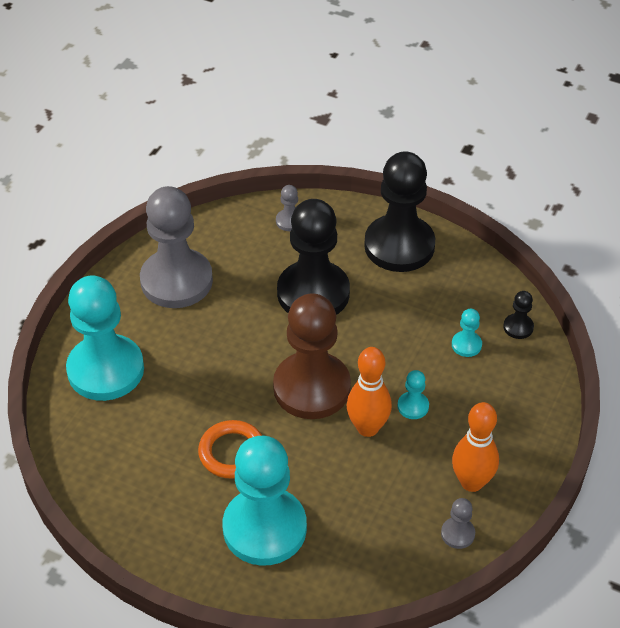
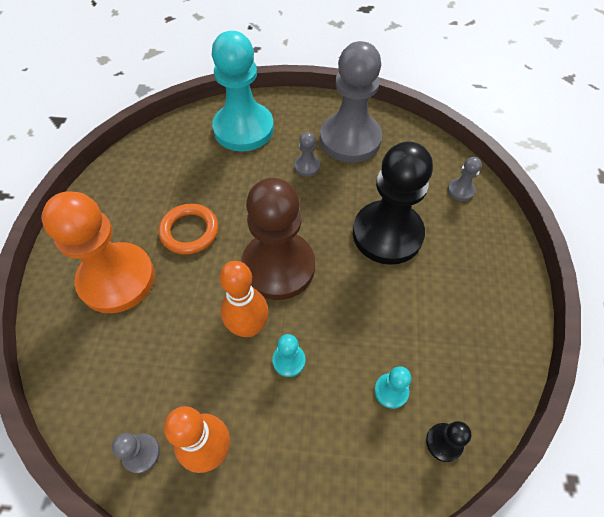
camera: 70 degrees right, 10 degrees up
turquoise pawn [223,436,307,566] -> orange pawn [41,191,155,313]
black pawn [364,151,435,272] -> none
none -> grey pawn [294,132,320,177]

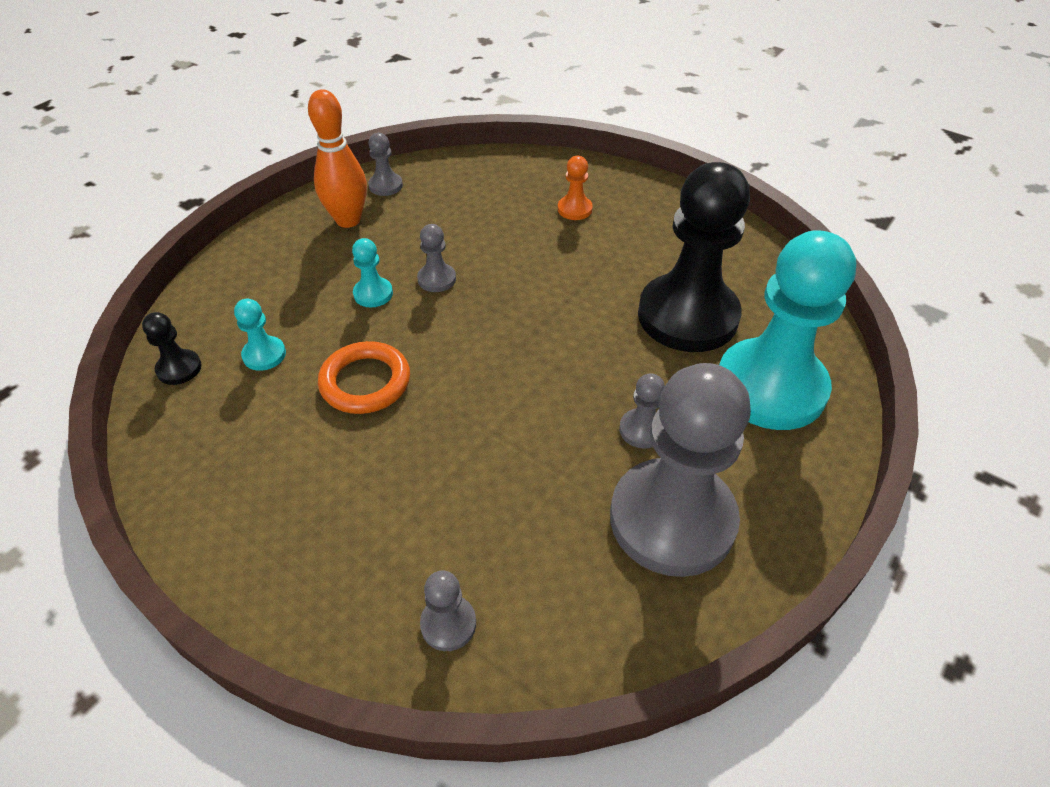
camera: 120 degrees right, 10 degrees down
orange pawn [41,191,155,313] -> orange pawn [558,156,593,220], size x0.40
orange ring [159,204,218,255] -> orange ring moved to [318,341,410,414]
orange bowling pin [220,261,269,337] -> grey pawn [417,224,456,292]
brown pawn [241,178,315,300] -> none
black pawn [353,141,433,265] -> black pawn moved to [638,162,750,352]

